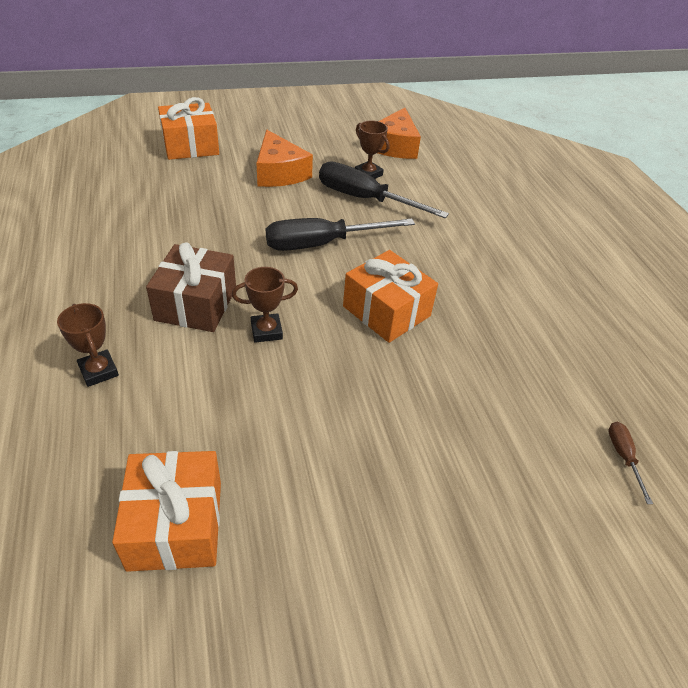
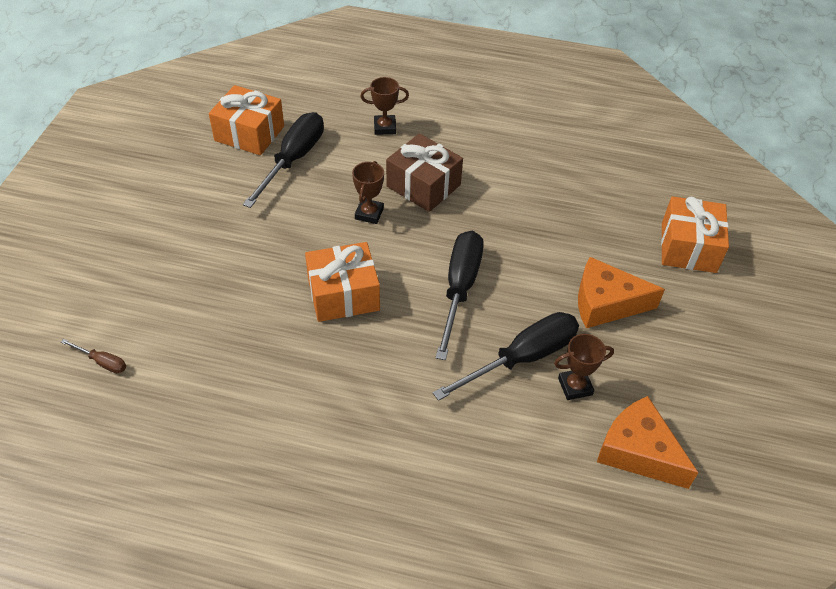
camera: 120 degrees right, 5 degrees up
none -> black screwdriver [243,112,324,208]

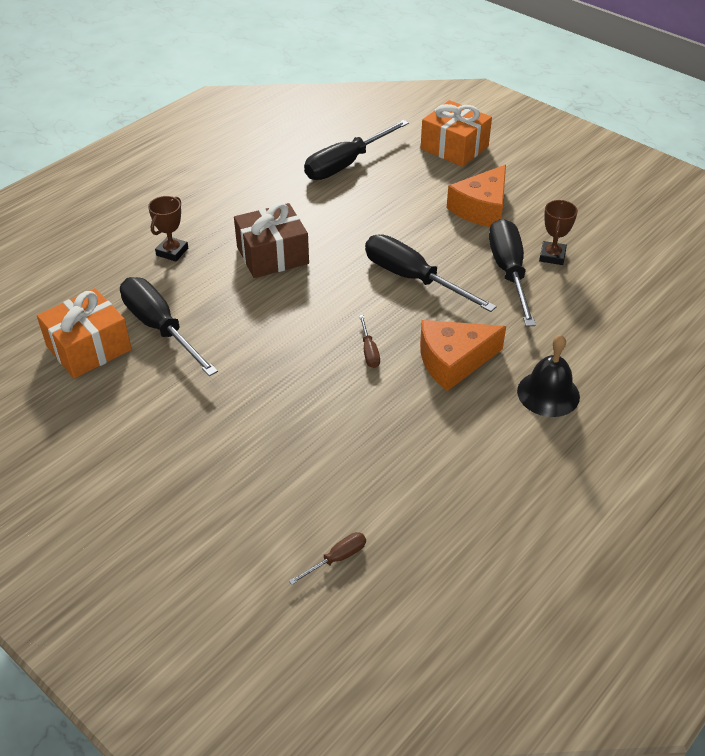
camera: 60 degrees left, 5 degrees down
orange gift [305,242,380,322] -> brown screwdriver [359,315,380,368]
brown trophy [352,161,384,224] -> none
orange cheese [597,396,698,489] -> orange cheese moved to [420,320,506,391]
none -> black screwdriver [304,120,409,180]
none -> black bell [517,335,580,417]

